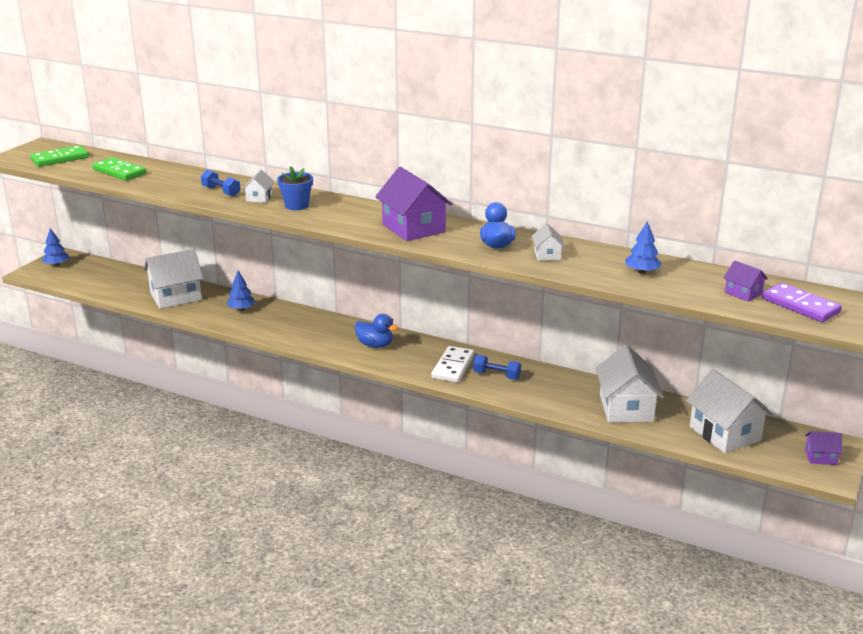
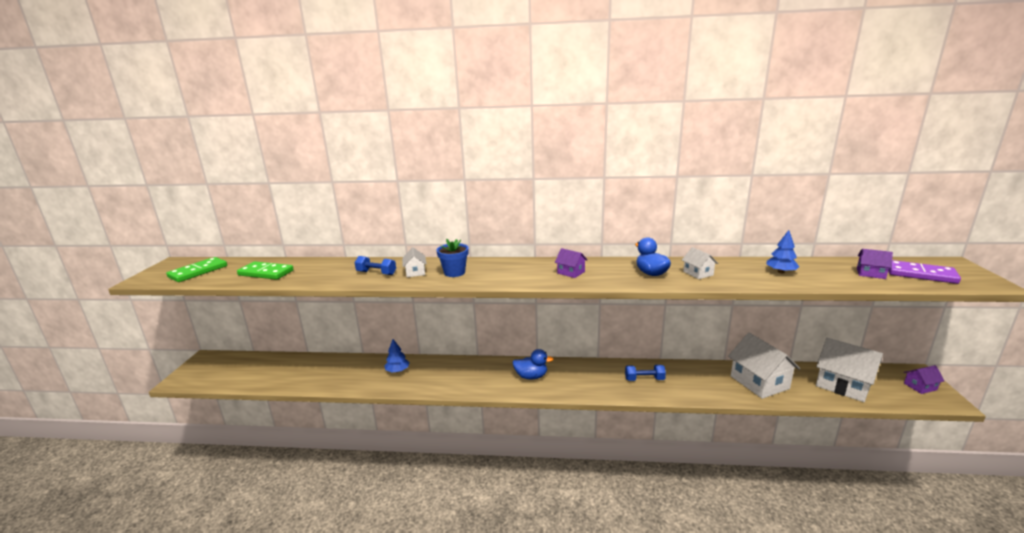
camera: 20 degrees left, 5 degrees down
blue tree [42,228,69,266] -> none
white house [144,249,203,309] -> none
purple house [375,167,452,241] -> purple house [555,248,587,278], size x0.49
white domino [431,346,475,383] -> none

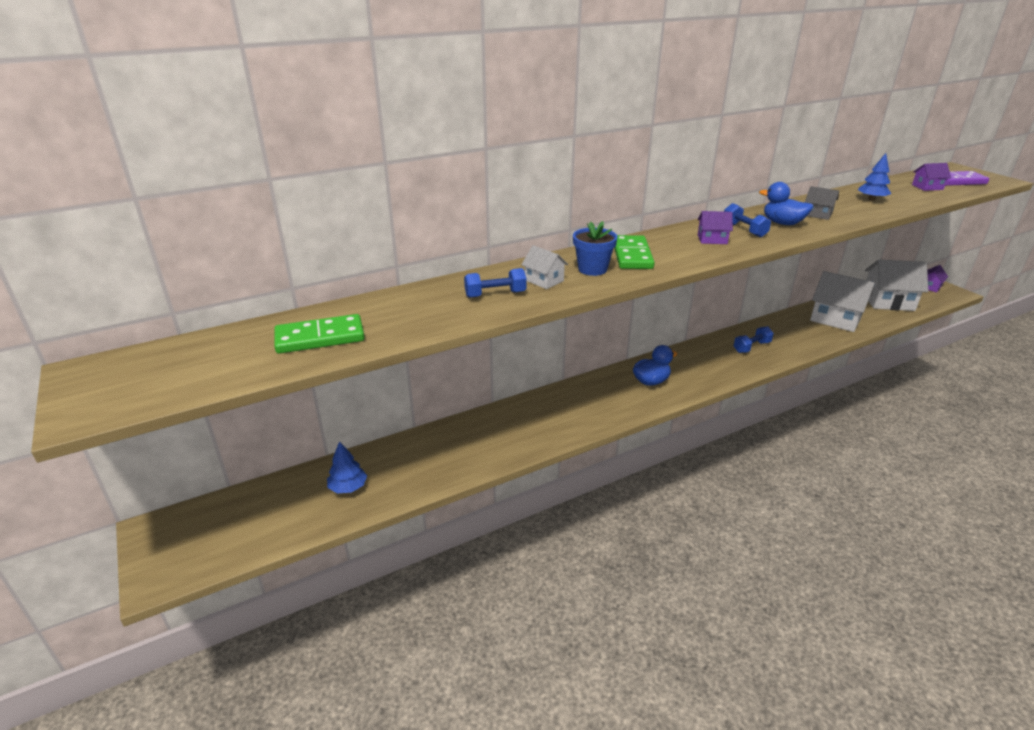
camera: 35 degrees left, 10 degrees up
green domino [166,257,227,282] -> green domino moved to [614,235,655,269]
blue tree [385,339,409,373] -> blue tree moved to [327,441,367,494]
white house [682,247,718,279] -> grey house [805,186,839,220]
none -> blue dumbbell [724,203,771,238]

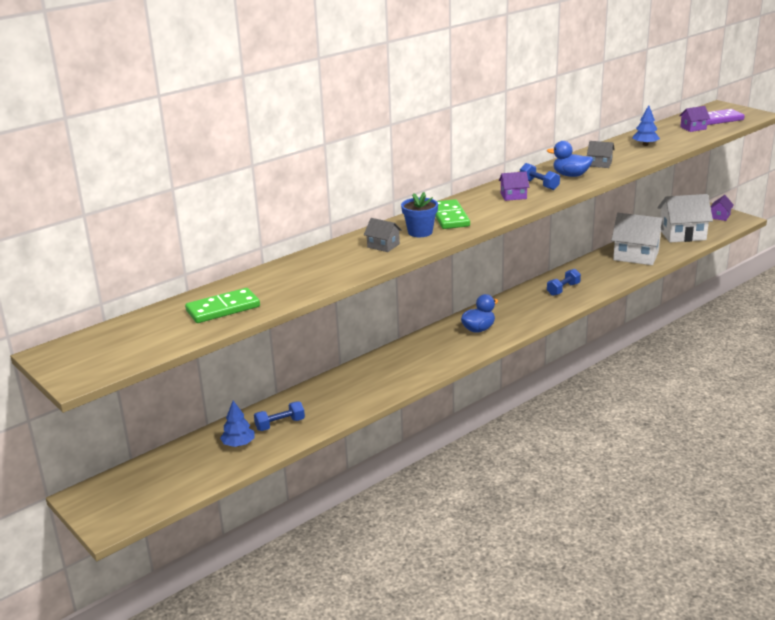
camera: 10 degrees left, 5 degrees down
blue dumbbell [464,268,527,298] -> blue dumbbell moved to [254,401,305,431]
white house [521,245,568,289] -> grey house [364,218,402,252]

